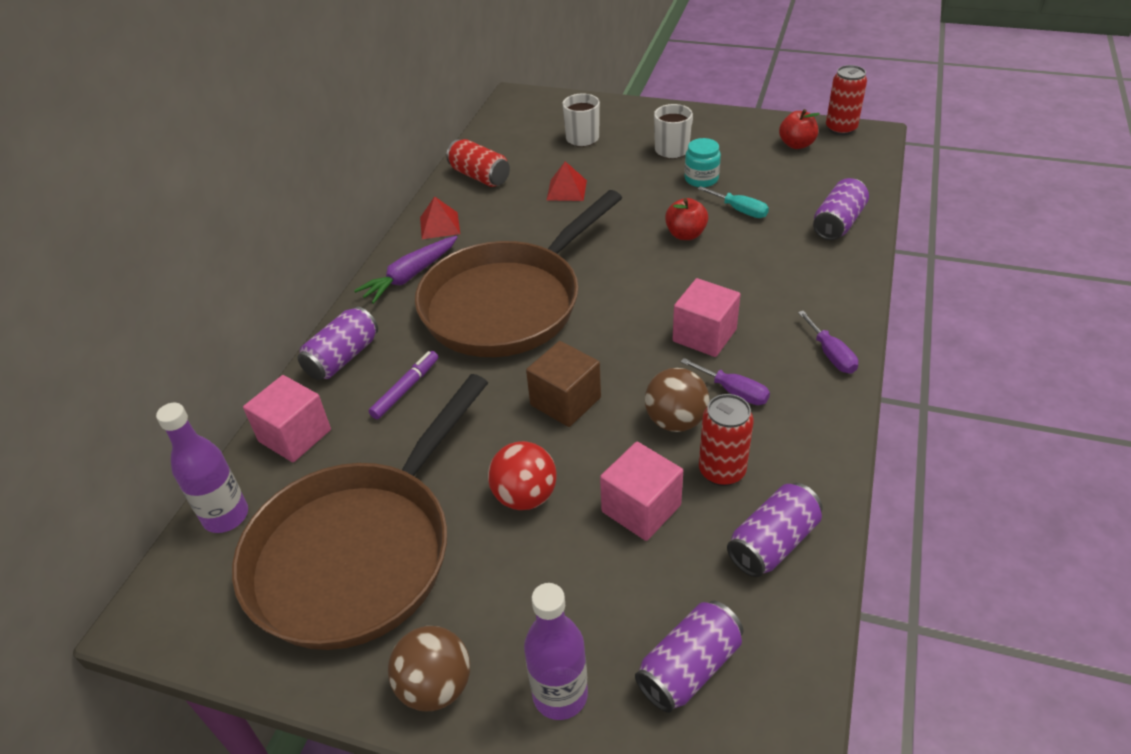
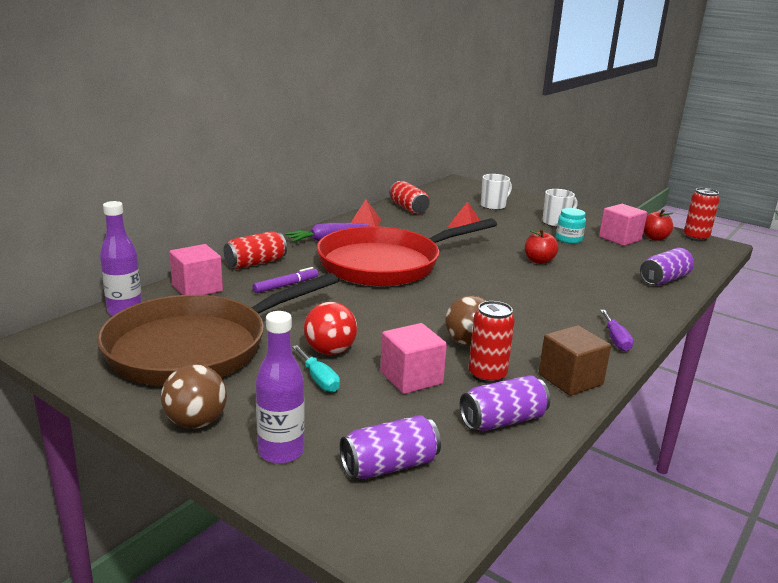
camera: 15 degrees right, 20 degrees down
purple can [298,306,378,380] -> red can [224,231,287,269]
brown pan [415,190,622,357] -> red pan [317,218,497,286]
brown cube [526,341,601,427] -> brown cube moved to [539,325,611,396]
pink cube [672,278,741,357] -> pink cube moved to [599,204,647,246]
purple screwdriver [681,358,770,405] -> none
turquoise screwdriver [698,186,769,218] -> turquoise screwdriver moved to [292,345,340,392]

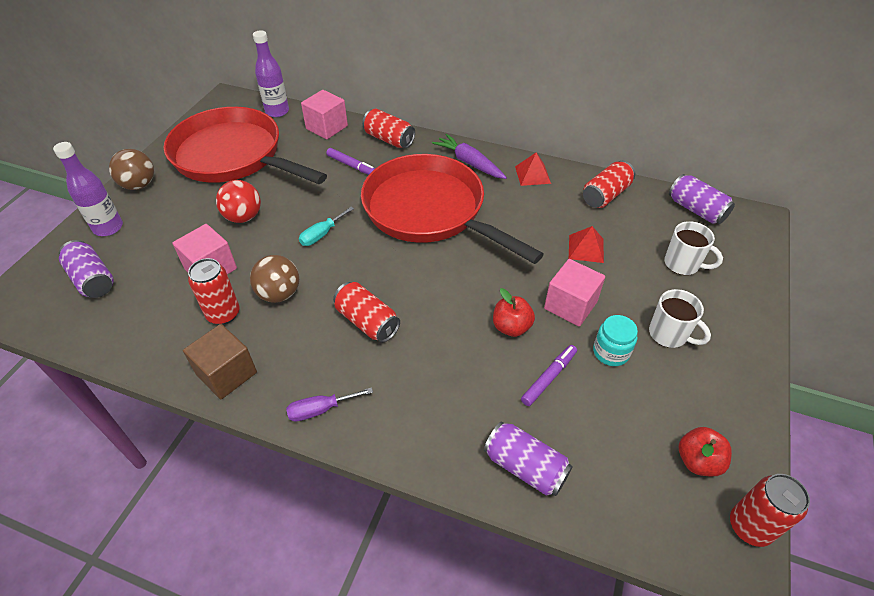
camera: 75 degrees right, 25 degrees up
brown pan [97,273,339,386] -> red pan [164,107,327,184]
turquoise screwdriver [292,345,340,392] -> turquoise screwdriver moved to [299,207,354,246]
purple can [460,375,550,431] -> purple can moved to [669,174,735,224]
pink cube [599,204,647,246] -> pink cube moved to [544,259,605,326]
none -> red can [333,282,400,343]
none -> purple marker [521,345,577,406]

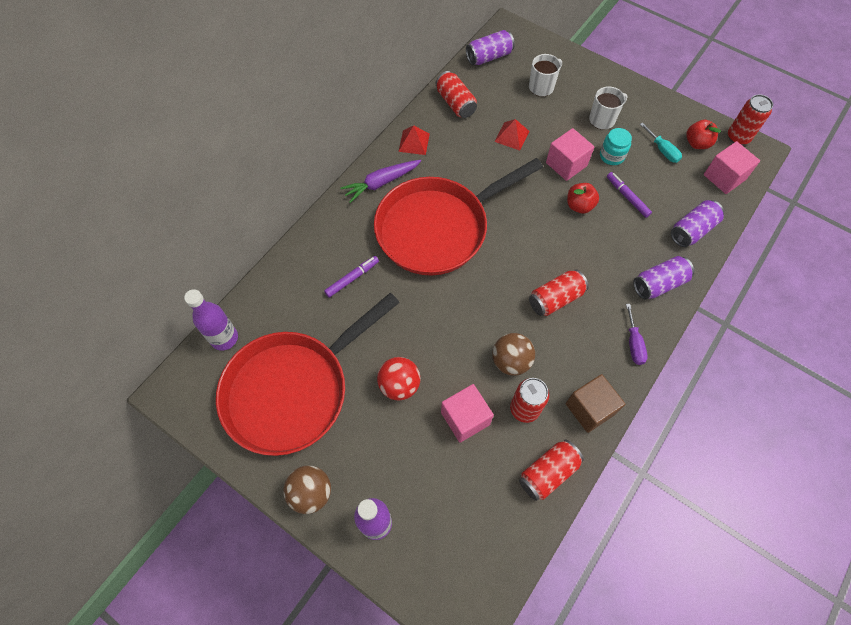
camera: 75 degrees left, 15 degrees up
purple can [59,240,114,298] -> purple can moved to [633,256,694,299]
turquoise screwdriver [299,207,354,246] -> turquoise screwdriver moved to [640,122,682,163]
pink cube [301,90,348,139] -> pink cube moved to [704,141,760,194]
red can [362,109,415,148] -> red can moved to [519,439,584,501]

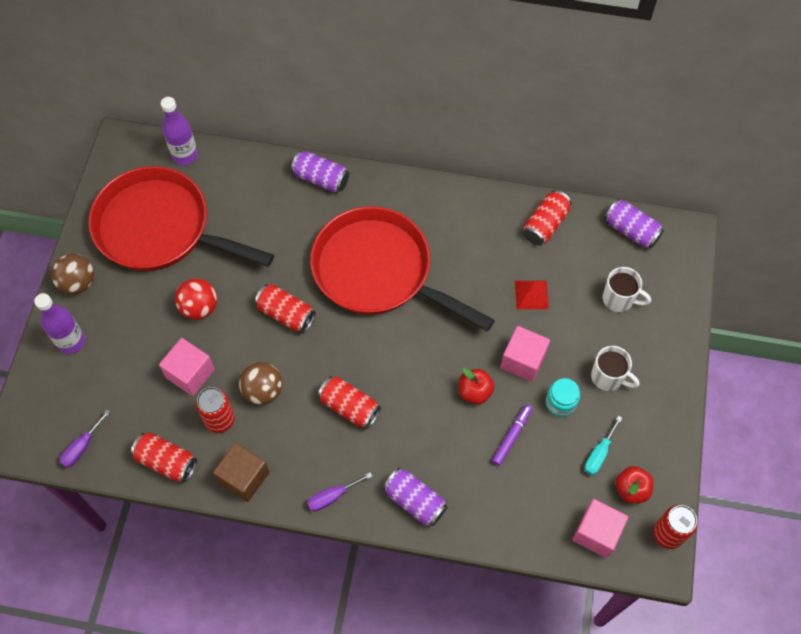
camera: 65 degrees right, 0 degrees up
purple marker [324,256,379,297] -> none
purple carrot [340,160,421,203] -> none
red pyramid [398,125,430,155] -> none
purple can [671,200,724,247] -> purple can moved to [291,151,349,193]
none -> purple screwdriver [59,410,110,468]
none -> red can [255,284,316,333]

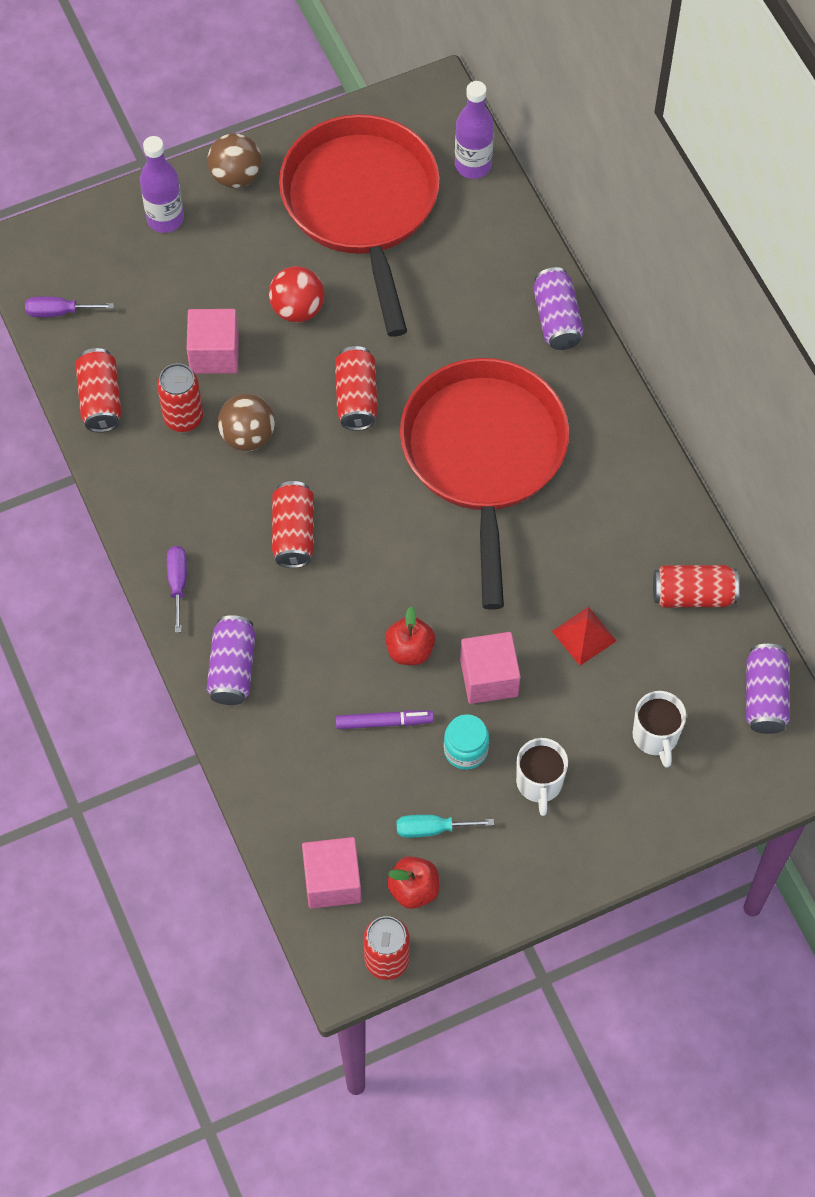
camera: 55 degrees right, 0 degrees up
brown cube [213,443,269,502] -> none
purple screwdriver [307,472,372,512] -> purple screwdriver turned 60 degrees clockwise [167,546,187,633]

